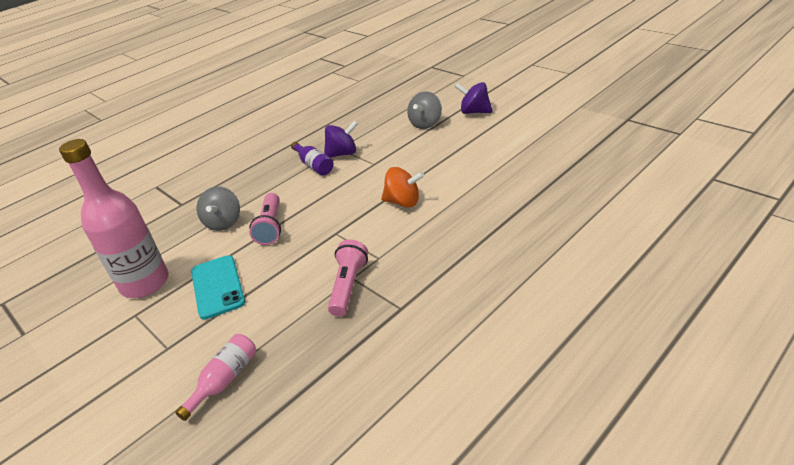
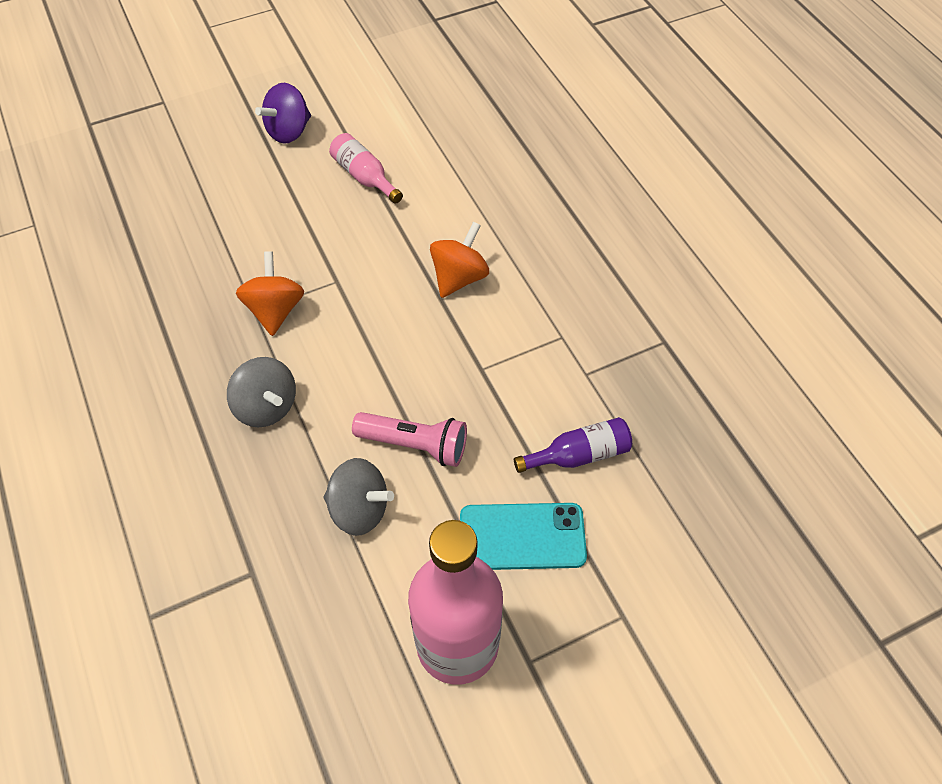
camera: 75 degrees left, 20 degrees up
pink bottle [175,334,256,421] -> pink bottle moved to [329,133,403,204]
purple bottle [291,142,334,175] -> purple bottle moved to [514,417,632,473]
purple spinning top [324,120,358,158] -> orange spinning top [236,251,304,336]
pink flashlight [328,239,368,316] -> none
grey spinning top [407,92,442,129] -> grey spinning top moved to [227,357,296,427]

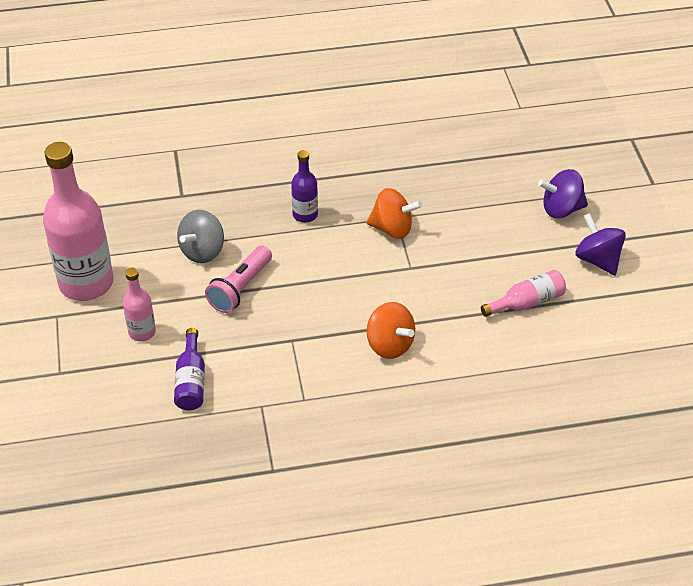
camera: 105 degrees right, 10 degrees down
grey spinning top [227,357,296,427] -> purple bottle [291,150,318,223]
turquoise phone [460,503,587,570] -> pink bottle [123,268,156,342]
none -> purple spinning top [538,169,588,218]

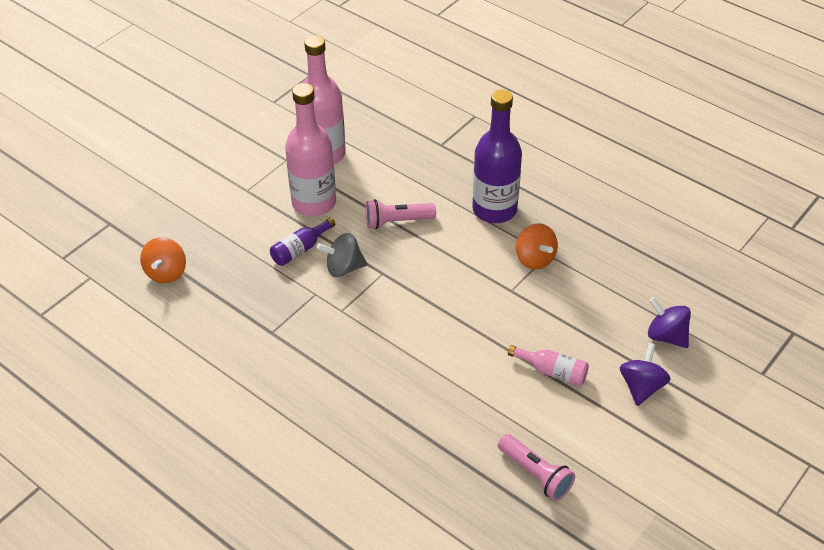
camera: 50 degrees right, 0 degrees up
pink bottle [123,268,156,342] -> pink bottle [285,83,336,216], size x2.07
grey spinning top [177,210,224,263] -> grey spinning top moved to [316,233,367,277]
purple bottle [291,150,318,223] -> purple bottle [472,90,522,223], size x2.07
orange spinning top [367,302,415,359] -> orange spinning top moved to [140,237,186,283]
none -> pink flashlight [498,434,575,501]

